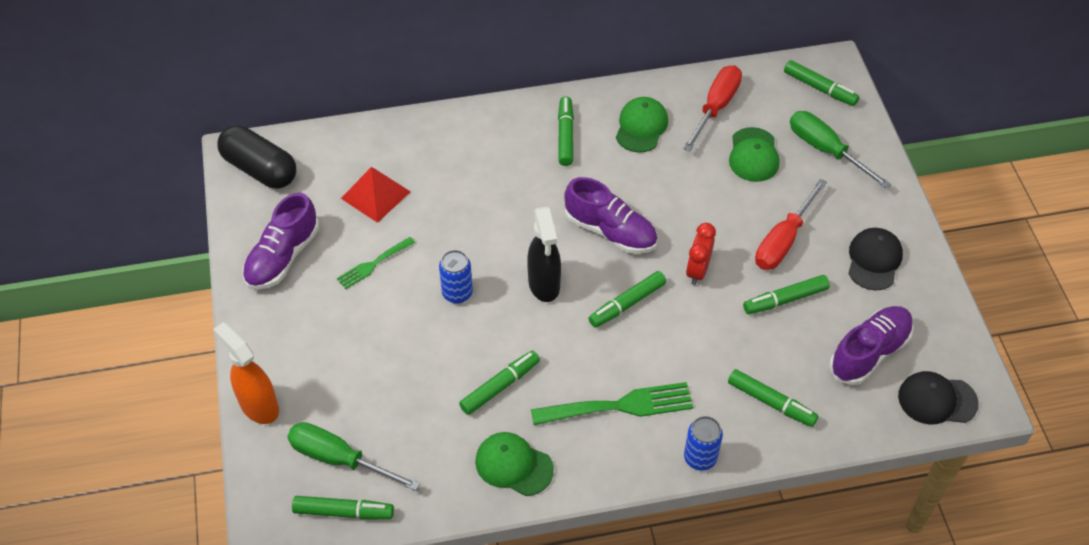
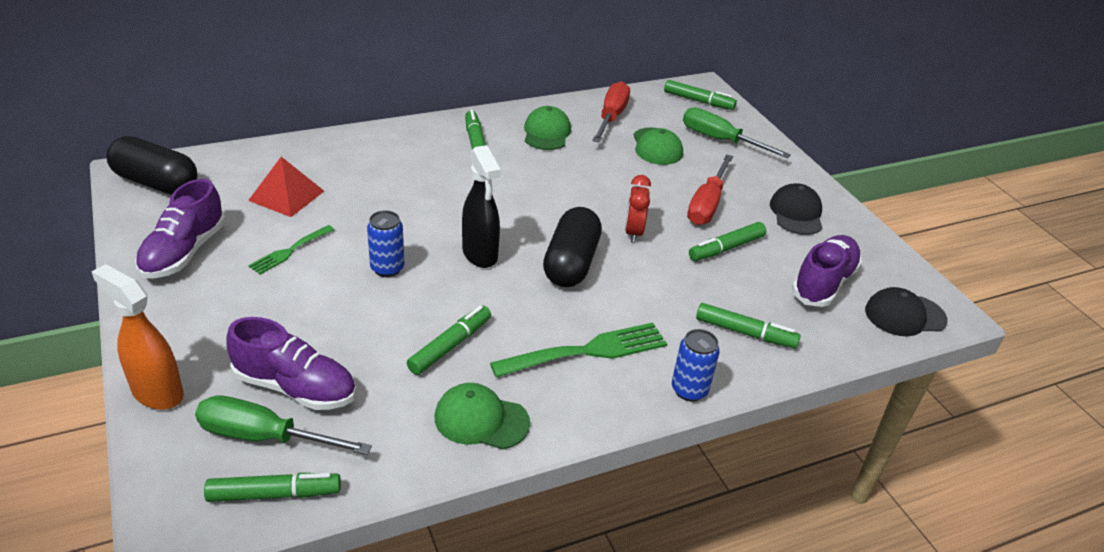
camera: 15 degrees left, 15 degrees down
purple shoe [564,177,658,254] -> purple shoe moved to [226,317,356,410]
green marker [589,271,666,328] -> black capsule [543,207,602,287]

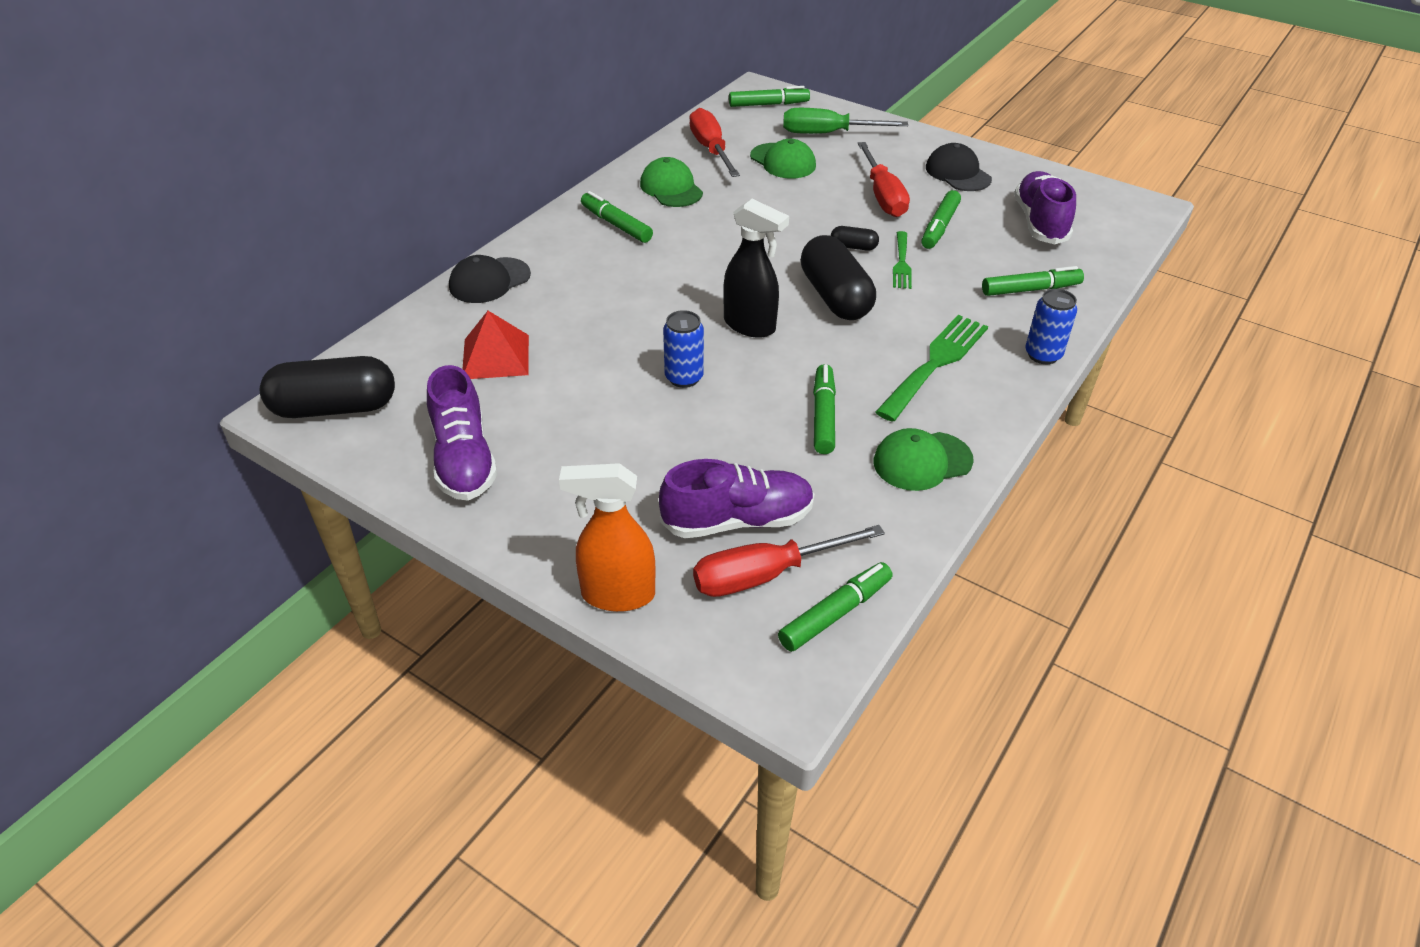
camera: 30 degrees left, 5 degrees up
green screwdriver [195,395,372,455] -> red screwdriver [693,525,885,597]
green fork [248,225,334,275] -> green fork moved to [893,231,912,289]
red clock [625,175,651,243] -> black capsule [831,226,879,251]
black cap [865,287,948,336] -> black cap moved to [449,255,531,303]

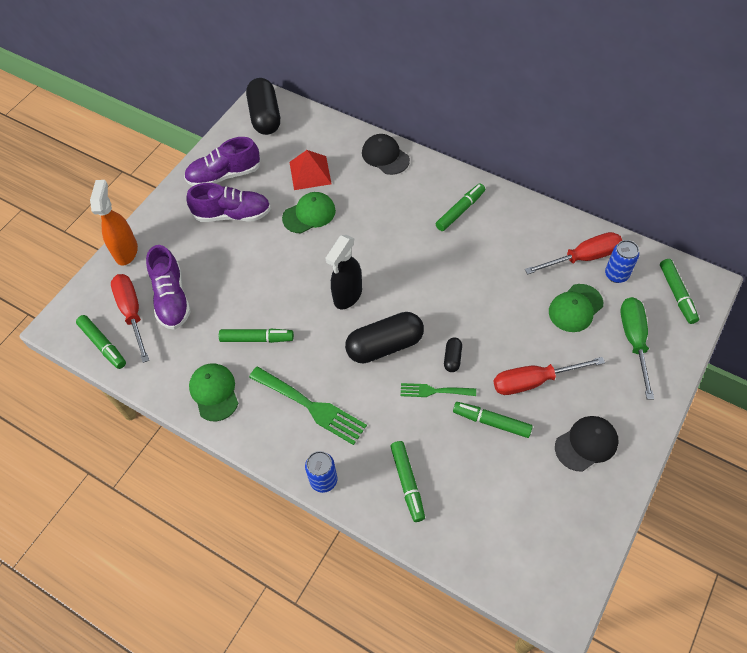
camera: 90 degrees right, 15 degrees up
green cap [640,157,703,207] -> green cap moved to [282,192,336,233]
blue can [663,310,704,388] -> blue can moved to [605,240,639,283]
purple shoe [1014,171,1076,244] -> purple shoe moved to [186,183,271,222]

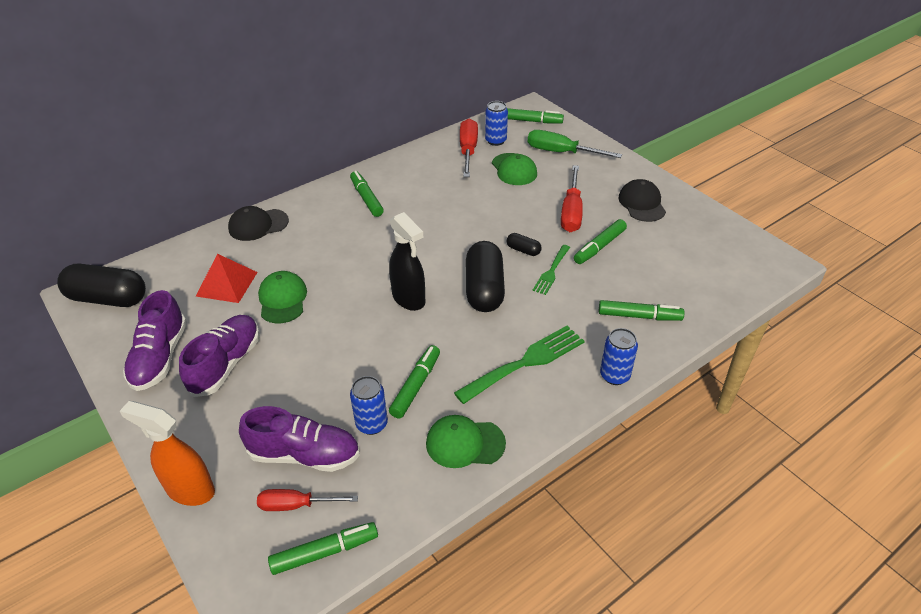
camera: 70 degrees left, 15 degrees down
red screwdriver [111,274,149,363] -> red screwdriver [257,489,358,511], size x0.66
none -> blue can [350,376,388,435]

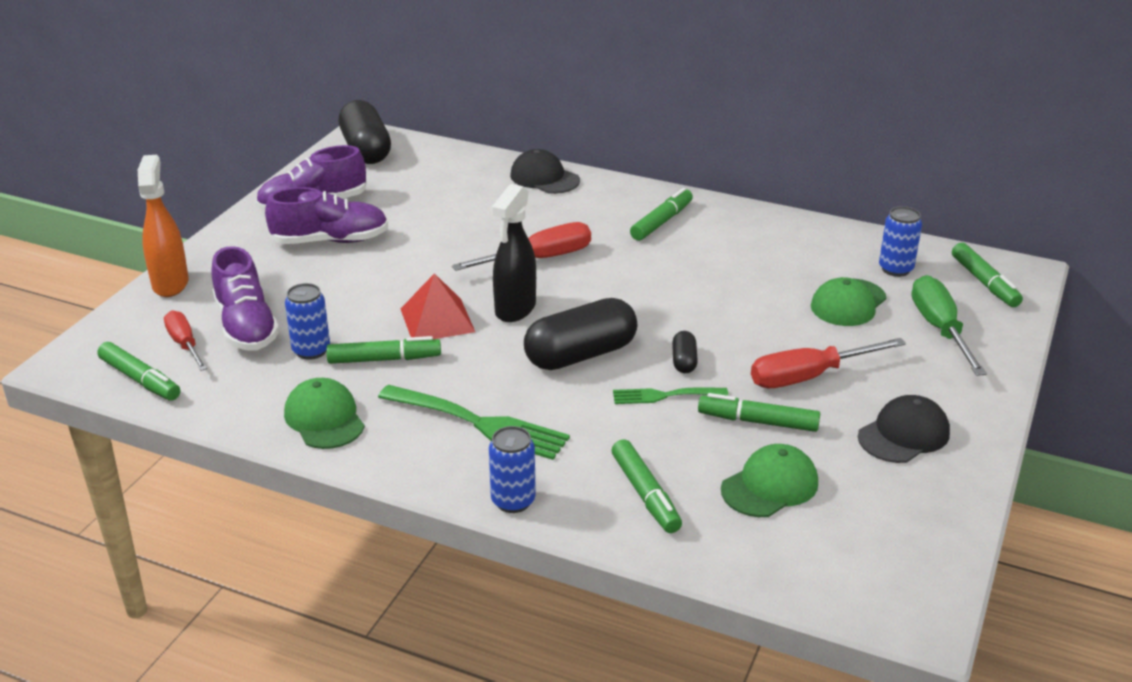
camera: 60 degrees right, 10 degrees down
red pyramid [196,254,258,303] -> red pyramid moved to [401,273,475,339]
green cap [258,271,307,323] -> green cap moved to [721,444,818,517]
red screwdriver [460,118,478,177] -> red screwdriver moved to [452,222,591,271]

